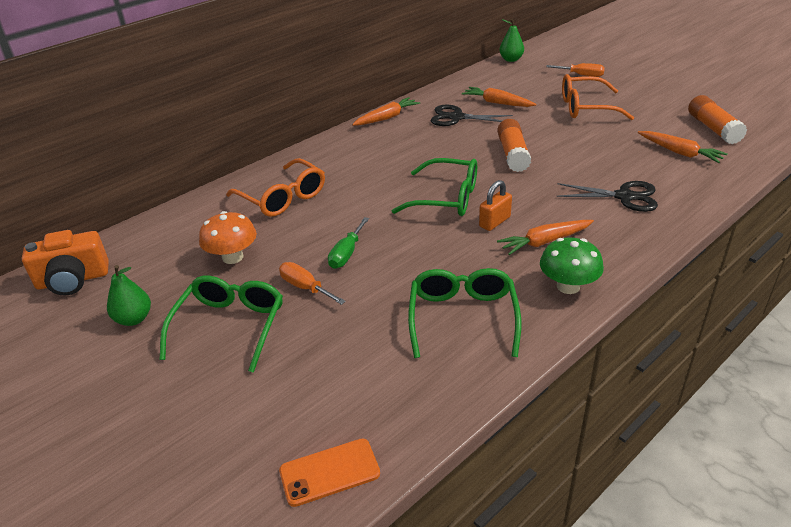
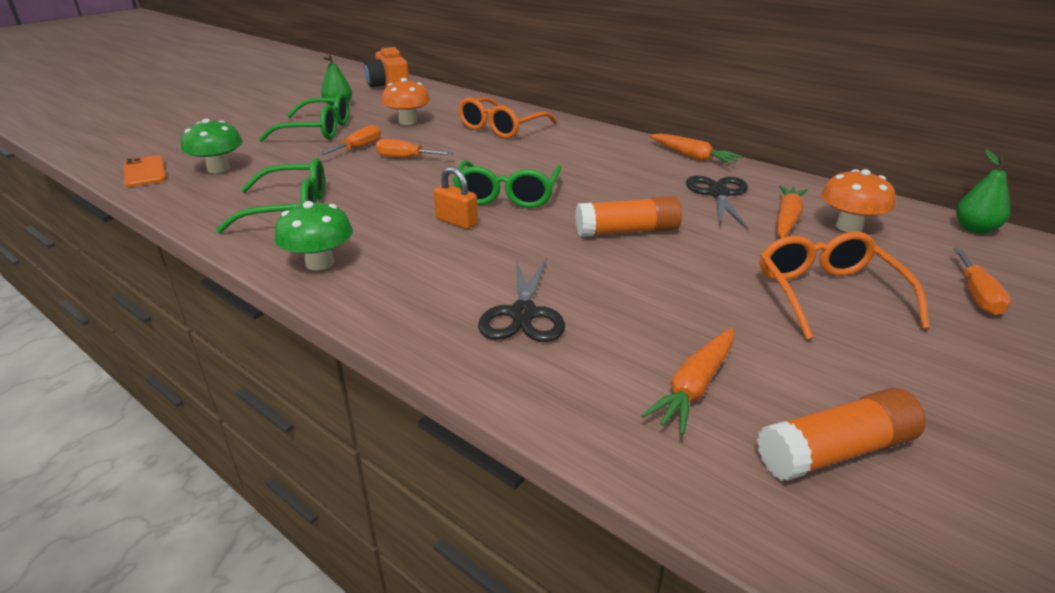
camera: 80 degrees right, 5 degrees down
green screwdriver [328,217,369,269] -> orange screwdriver [376,139,453,158]
orange carrot [497,220,594,255] -> none
none -> green mushroom [181,119,243,173]
none -> orange mushroom [821,169,896,232]

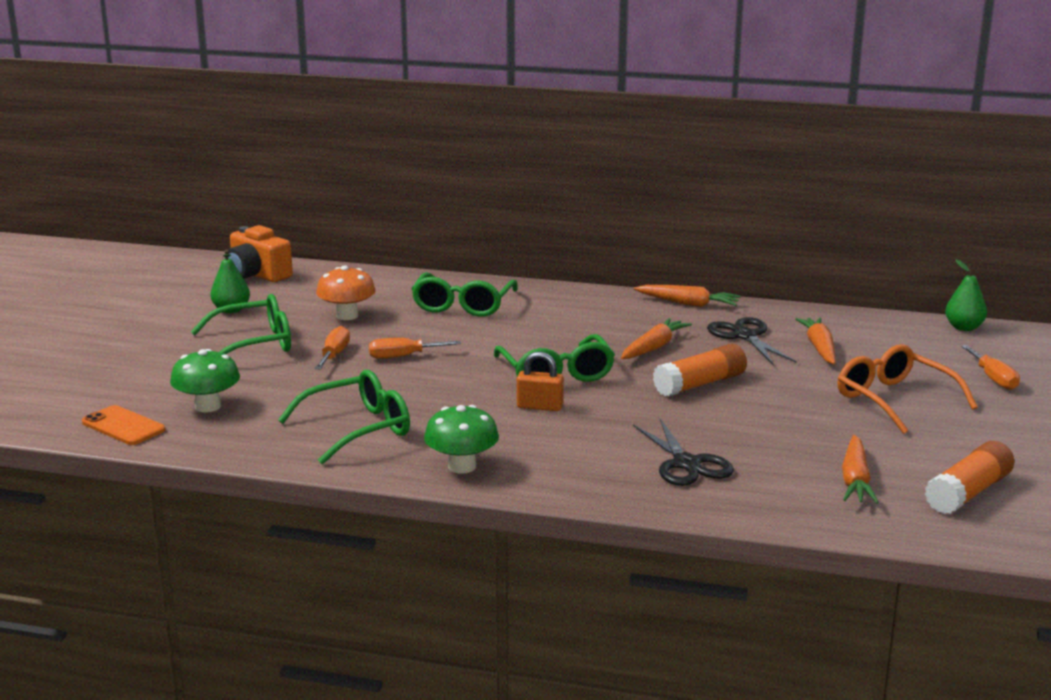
camera: 25 degrees left, 10 degrees down
orange glasses [458,97,557,139] -> green glasses [412,273,518,317]
orange mushroom [821,169,896,232] -> none
none -> orange carrot [621,318,692,359]

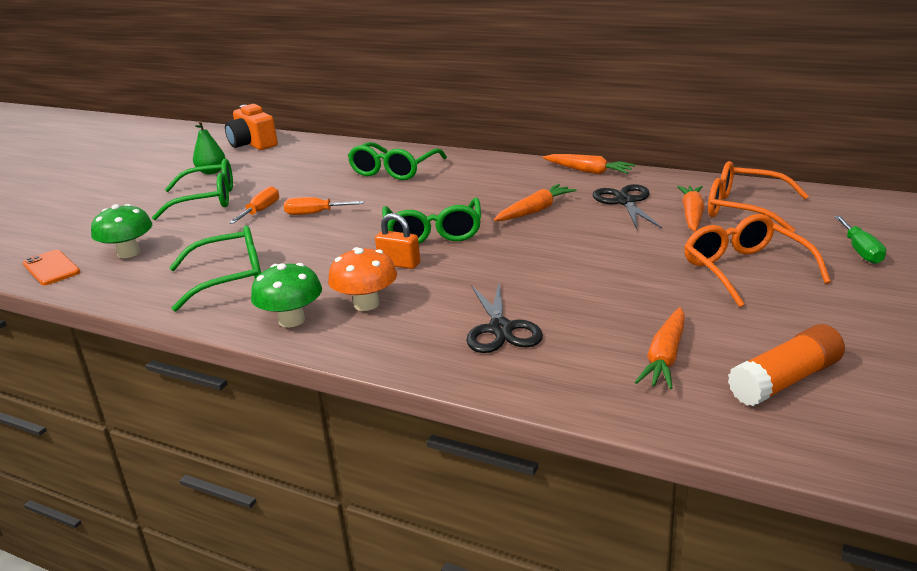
camera: 15 degrees right, 5 degrees up
orange mushroom [316,265,375,320] -> orange mushroom moved to [328,247,397,311]
orange glue stick [653,343,747,397] -> none
green pear [945,259,987,331] -> none
orange screwdriver [961,345,1020,390] -> green screwdriver [835,216,886,264]
none -> orange glasses [708,161,809,232]

